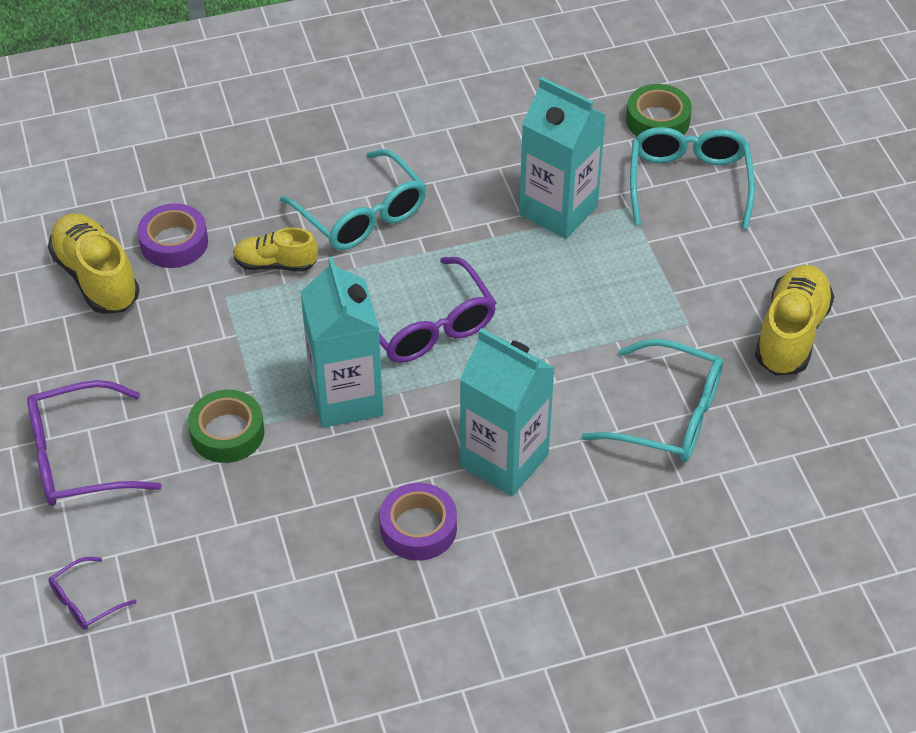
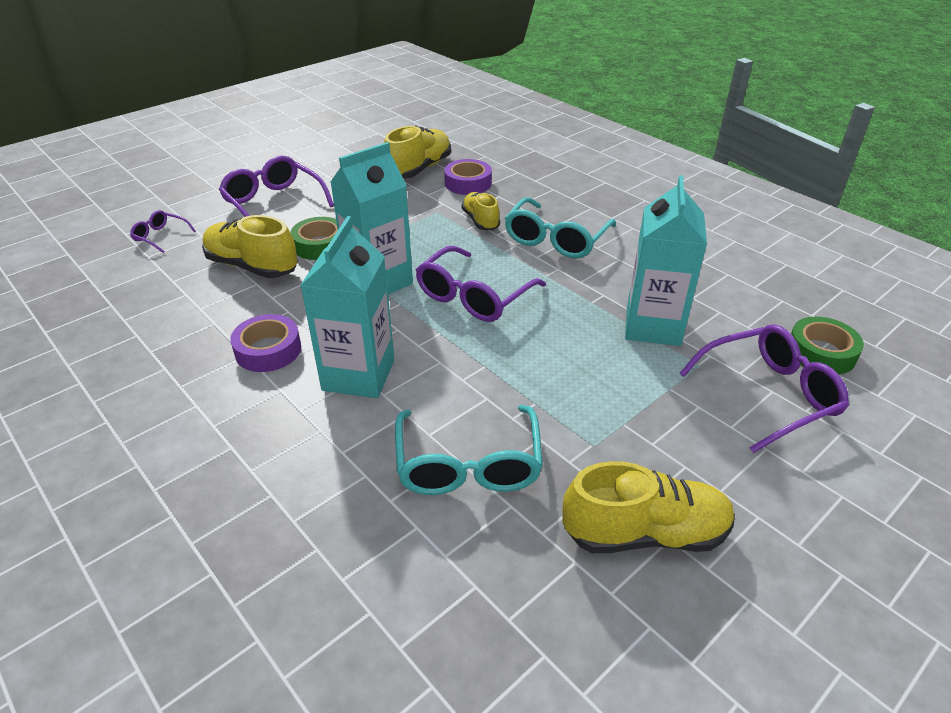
camera: 65 degrees right, 10 degrees down
turquoise glasses [630,127,755,230] -> purple glasses [679,324,849,453]
none -> yellow shoe [202,215,298,278]

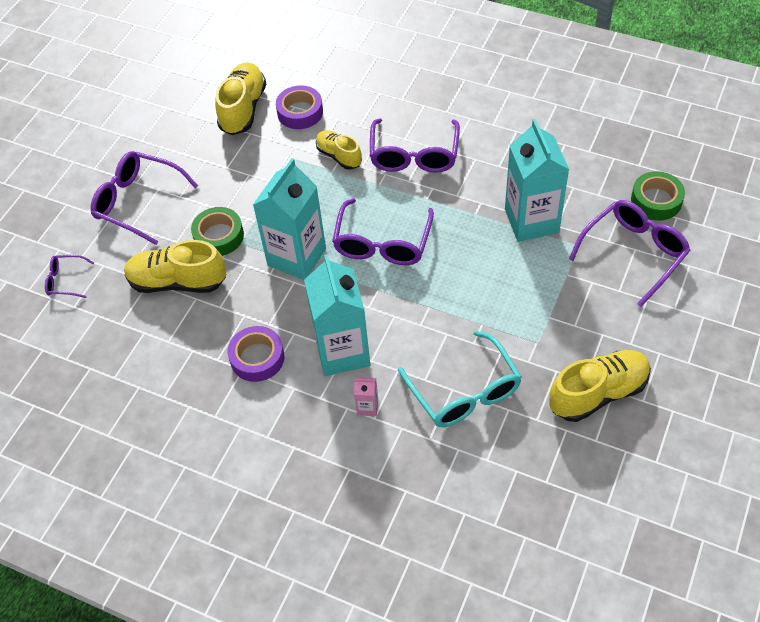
camera: 20 degrees left, 15 degrees up
turquoise glasses [505,197,616,259] -> purple glasses [370,118,460,173]
none -> pink carton [354,377,378,416]

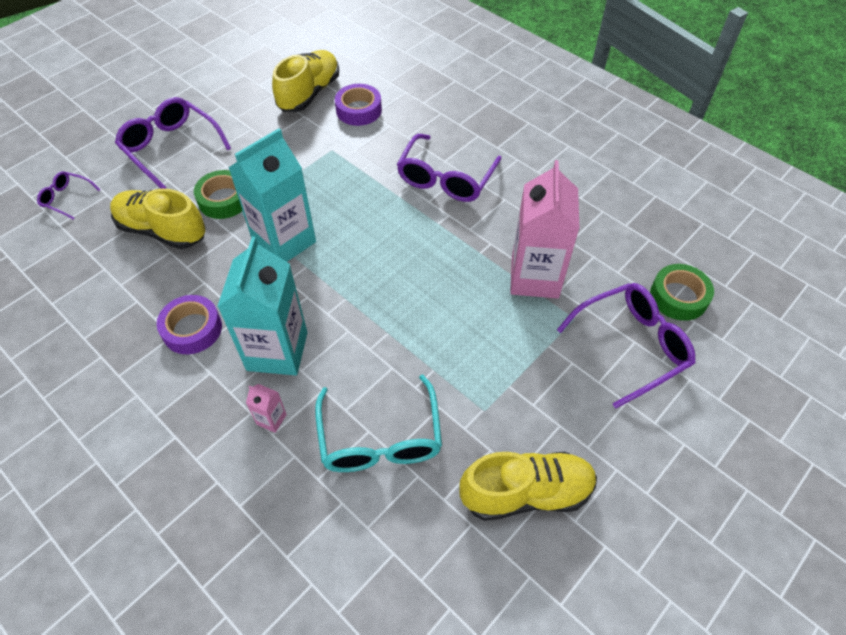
camera: 15 degrees right, 0 degrees up
yellow shoe [316,130,362,170] -> none
purple glasses [332,198,434,265] -> none
turquoise carton [505,119,569,242] -> pink carton [510,160,580,298]

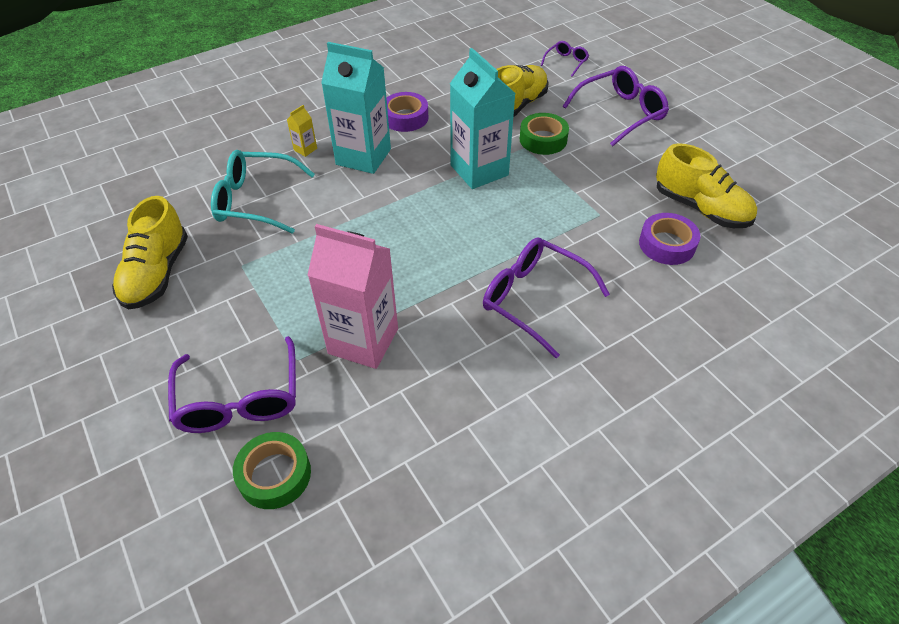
camera: 105 degrees right, 5 degrees down
pink carton [246,384,287,433] -> yellow carton [287,105,317,157]

